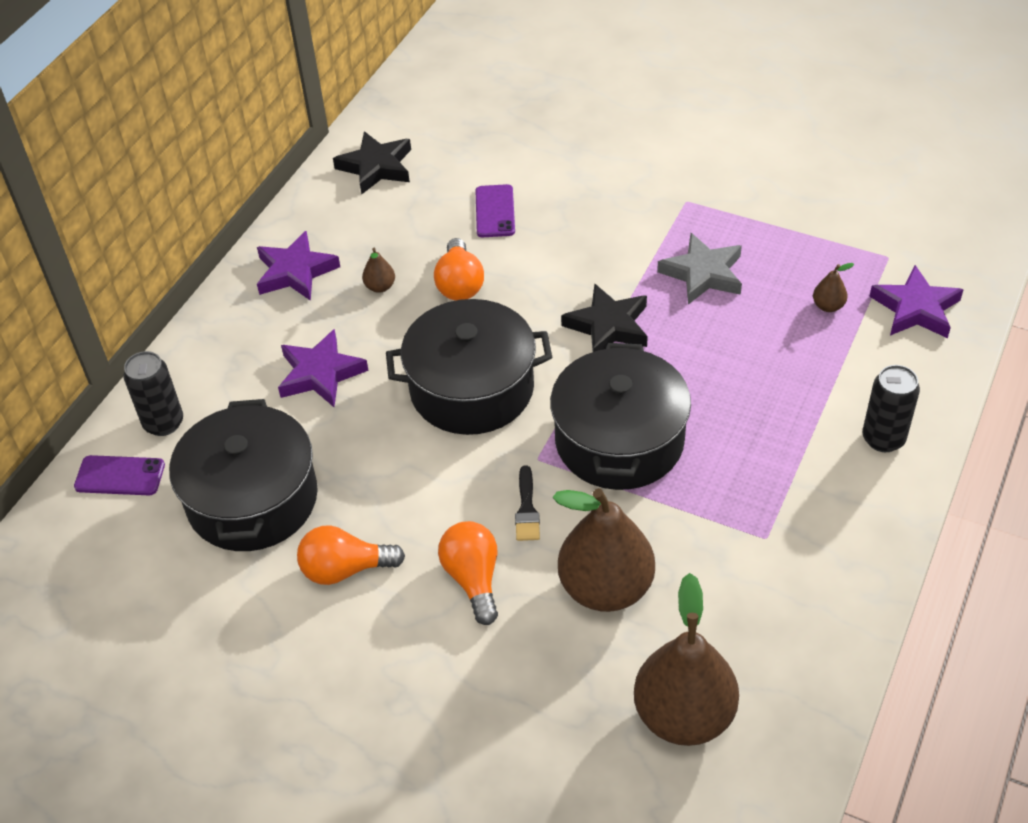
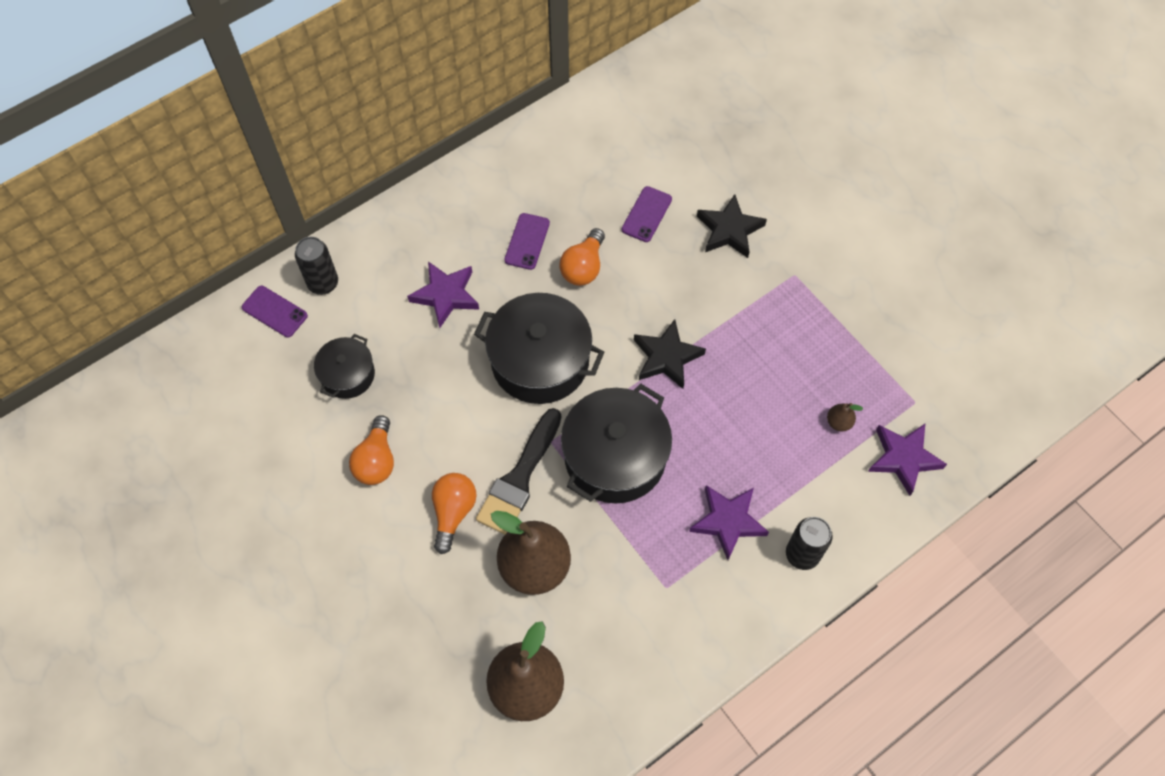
camera: 25 degrees right, 15 degrees up
black pot [169,399,318,551] -> black pot [314,334,375,399], size x0.55
purple star [257,231,340,301] -> purple star moved to [689,485,769,560]
orange light bulb [297,525,405,585] -> orange light bulb turned 105 degrees counterclockwise [349,415,394,485]
black star [333,131,411,195] -> black star moved to [697,194,767,258]
brown pear [362,248,395,293] -> purple phone [504,213,550,270]
black brush [515,465,540,541] -> black brush [476,408,562,535], size x2.01
grey star [657,233,742,305] -> none

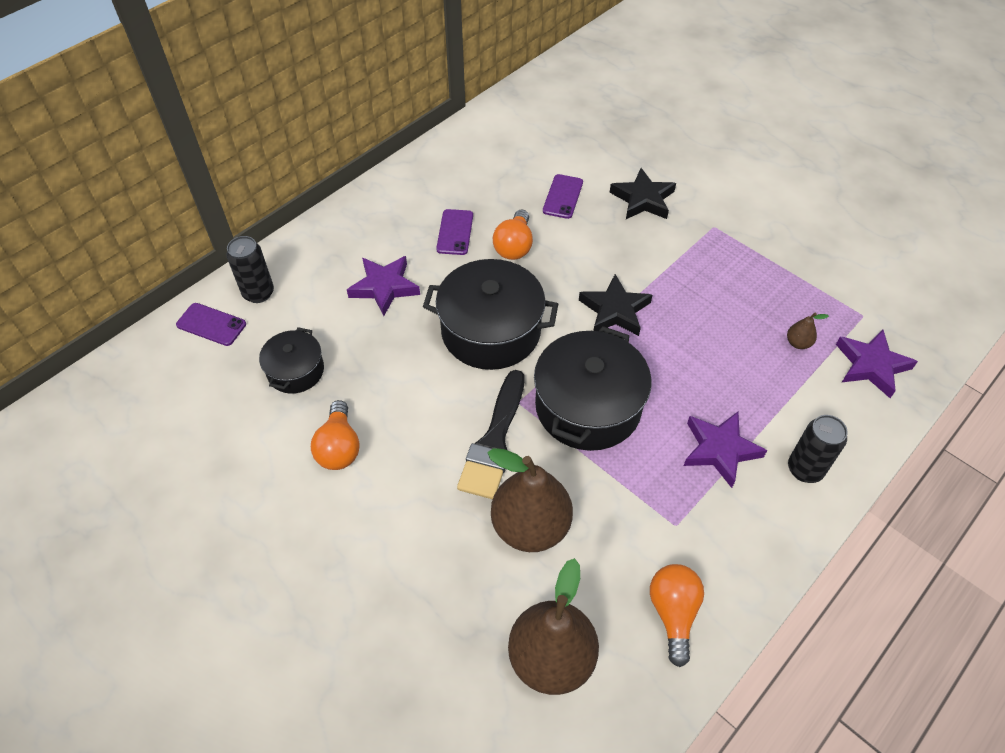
camera: 10 degrees left, 10 degrees down
orange light bulb [432,473,477,554] -> orange light bulb moved to [650,564,704,667]

